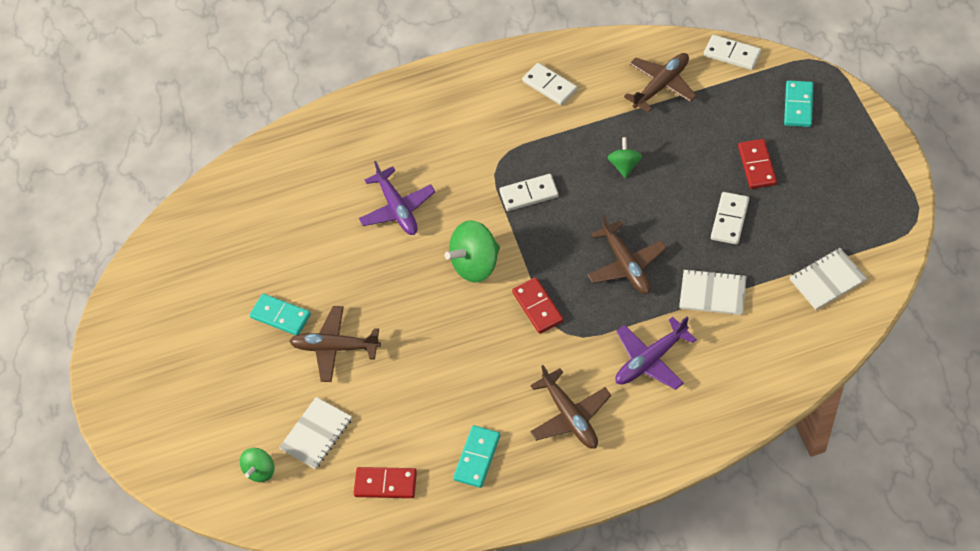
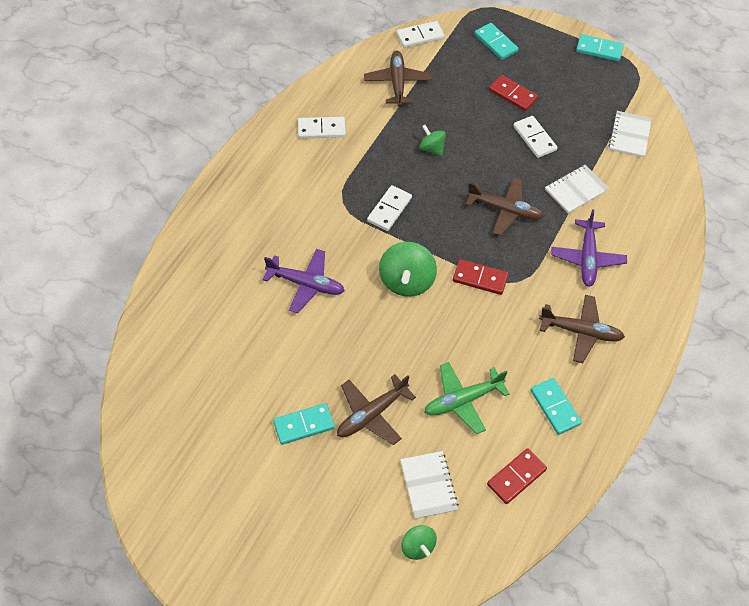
camera: 55 degrees left, 0 degrees up
none -> green plane [424,362,510,434]
none -> turquoise domino [576,34,624,61]

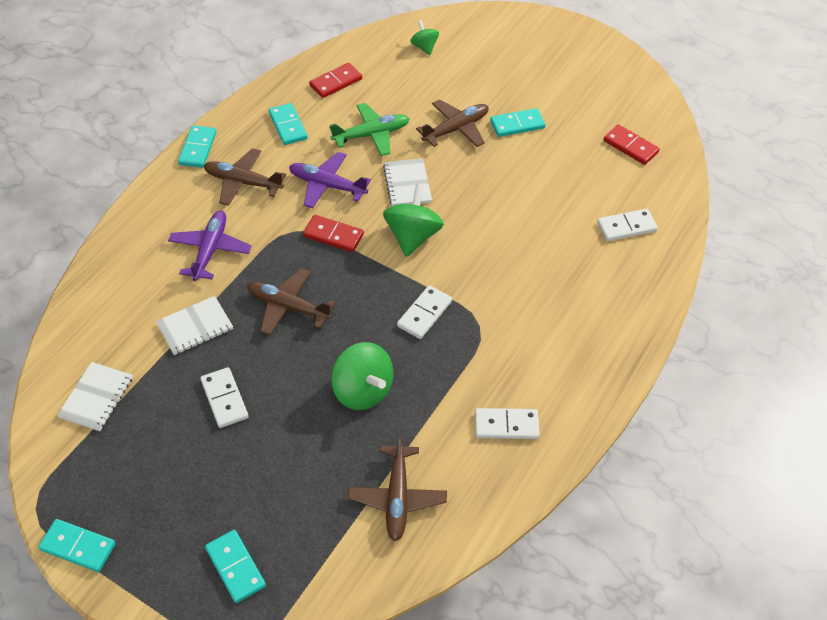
camera: 175 degrees left, 5 degrees down
purple plane [263,249,345,313] -> purple plane moved to [289,152,371,208]
white domino [397,21,445,48] -> white domino moved to [597,209,658,241]
white notebook [400,451,459,519] -> white notebook moved to [383,158,432,206]
green spinning top [420,125,446,156] -> green spinning top [331,342,394,410], size x1.75
red domino [489,75,538,111] -> red domino moved to [603,124,660,165]
none -> turquoise domino [178,125,216,168]

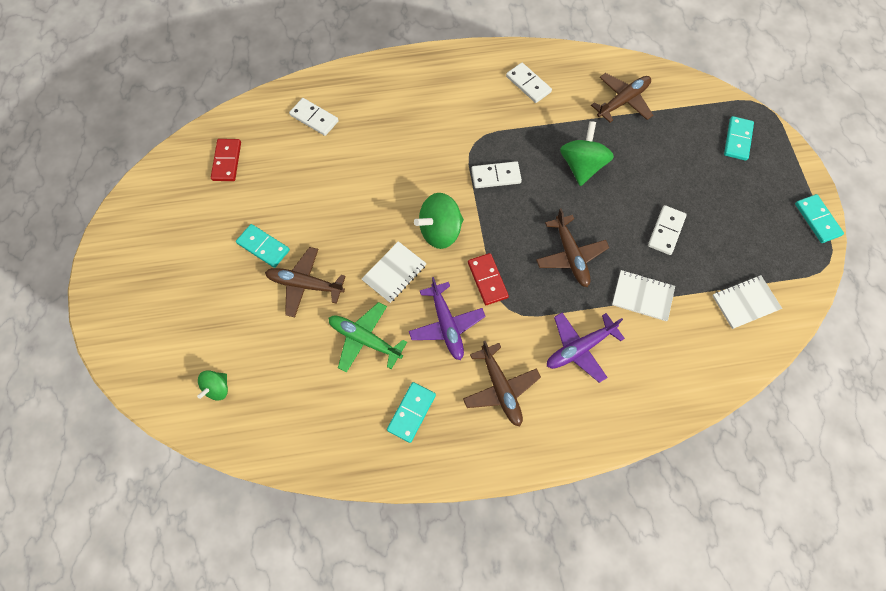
camera: 130 degrees left, 15 degrees up
turquoise domino [178,125,216,168] -> none
red domino [309,63,362,98] -> none

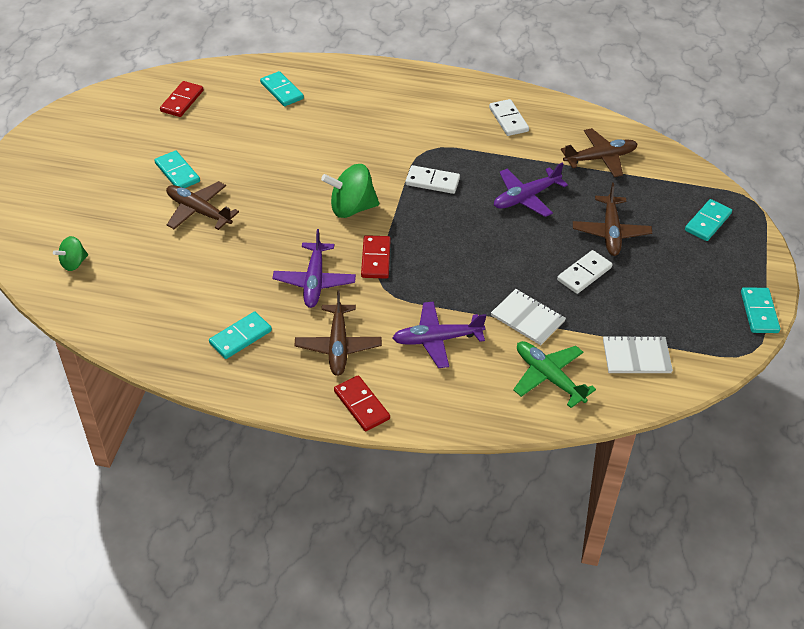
camera: 20 degrees right, 20 degrees down
white domino [289,98,339,136] -> turquoise domino [260,71,304,106]
green plane [328,302,407,373] -> green plane moved to [513,341,596,408]
white notebook [362,241,427,303] -> none
brown plane [536,208,609,287] -> brown plane moved to [573,183,652,256]
green spinning top [560,121,614,186] -> purple plane [494,162,568,217]
none -> red domino [334,375,390,431]

